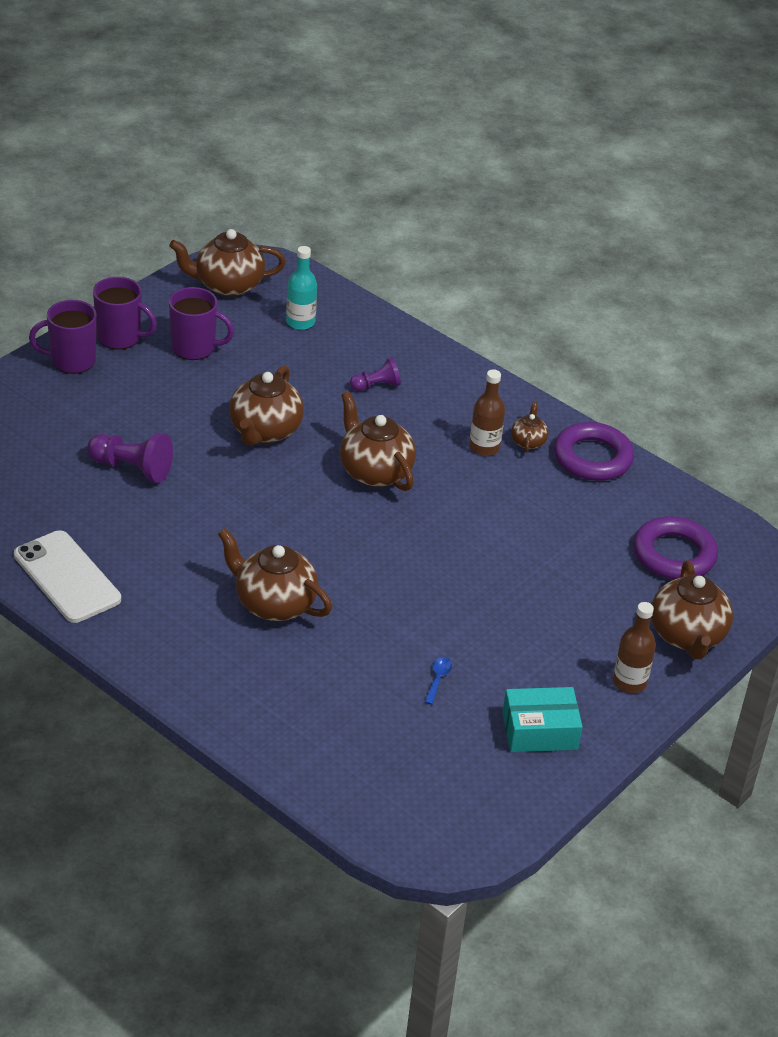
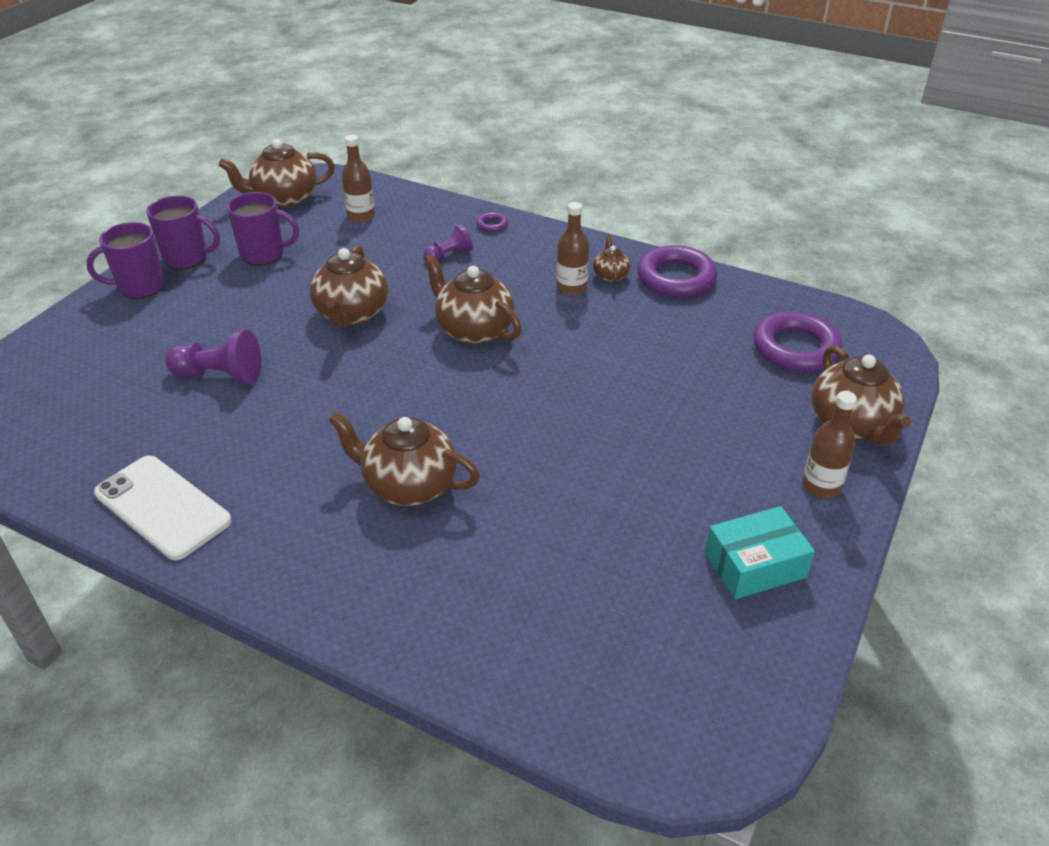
camera: 10 degrees left, 0 degrees up
turquoise bottle [286,246,317,330] -> brown bottle [342,135,375,223]
blue spoon [425,657,452,705] -> none
none -> purple ring [476,212,508,232]

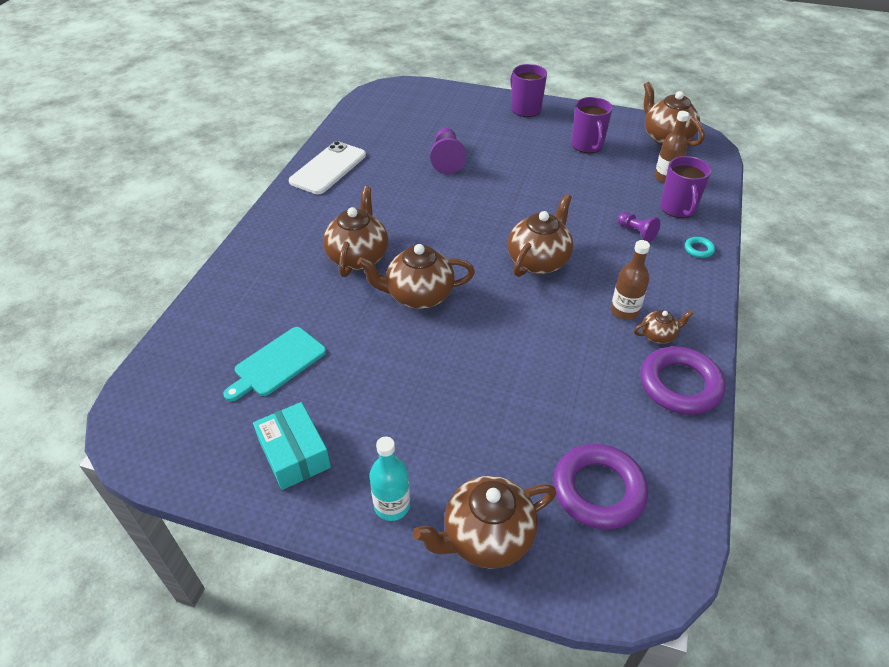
camera: 80 degrees right, 5 degrees up
purple mug [146,196,220,269] -> purple mug moved to [660,156,711,218]
brown teapot [310,245,388,328] -> brown teapot moved to [357,244,475,309]
purple ring [476,212,508,232] -> turquoise ring [685,237,715,258]
brown bottle [802,391,857,498] -> turquoise bottle [369,436,410,521]
none -> turquoise cutting board [223,327,326,402]

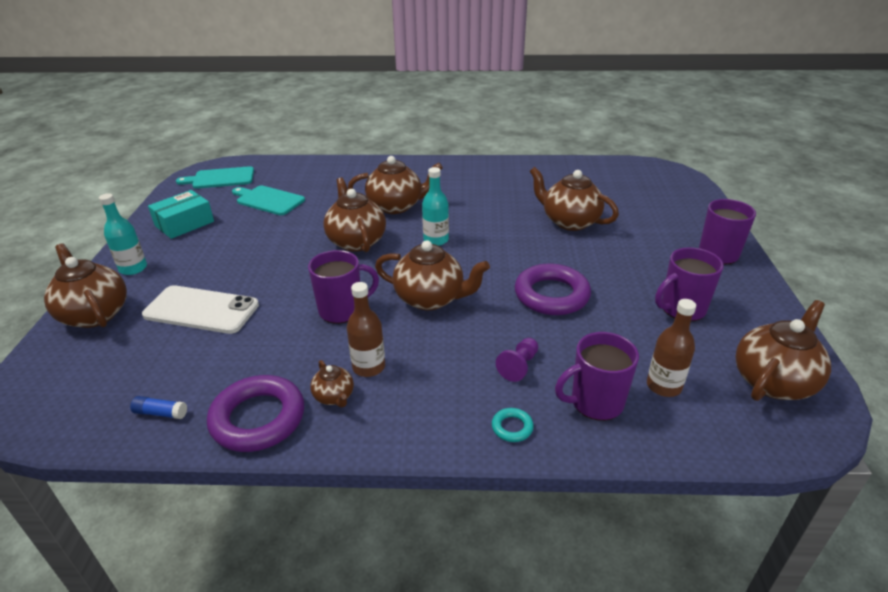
camera: 75 degrees right, 10 degrees down
white phone [289,141,366,194] -> white phone moved to [142,285,259,334]
purple pawn [430,128,466,174] -> brown teapot [530,167,619,231]
purple ring [553,444,648,530] -> purple ring moved to [515,264,591,315]
none -> blue glue stick [130,396,187,419]
none -> turquoise cutting board [176,166,254,189]
none -> purple mug [308,250,379,324]
none -> turquoise bottle [422,167,449,246]

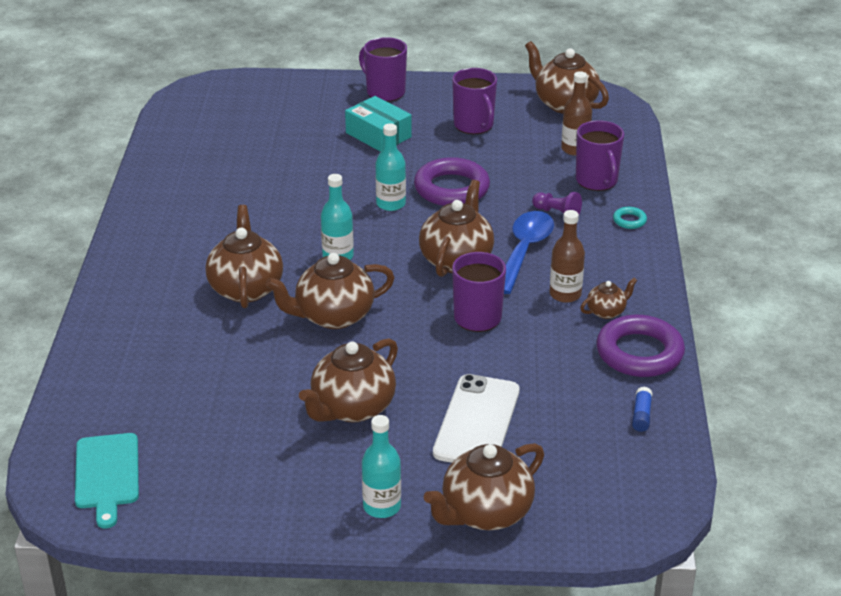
camera: 90 degrees left, 0 degrees up
turquoise box [148,190,214,239] -> turquoise box moved to [345,96,412,152]
turquoise cutting board [232,185,305,215] -> none
brown teapot [530,167,619,231] -> brown teapot moved to [299,338,398,422]
none -> turquoise bottle [376,123,406,211]
none -> blue spoon [504,211,554,294]

